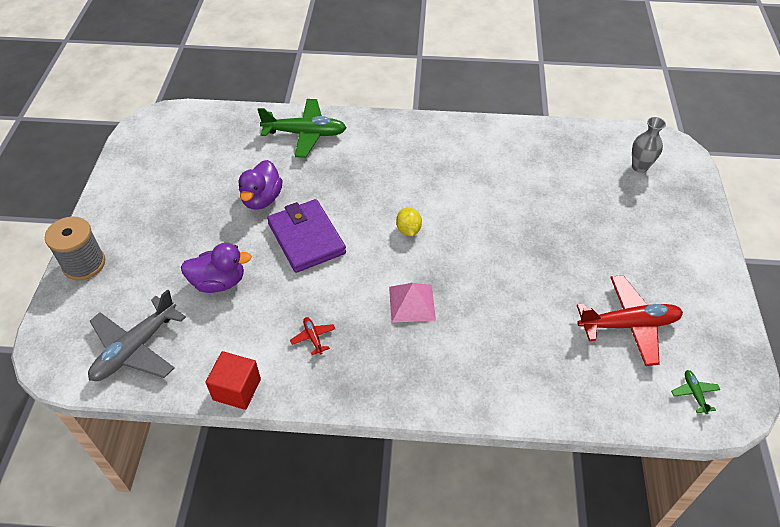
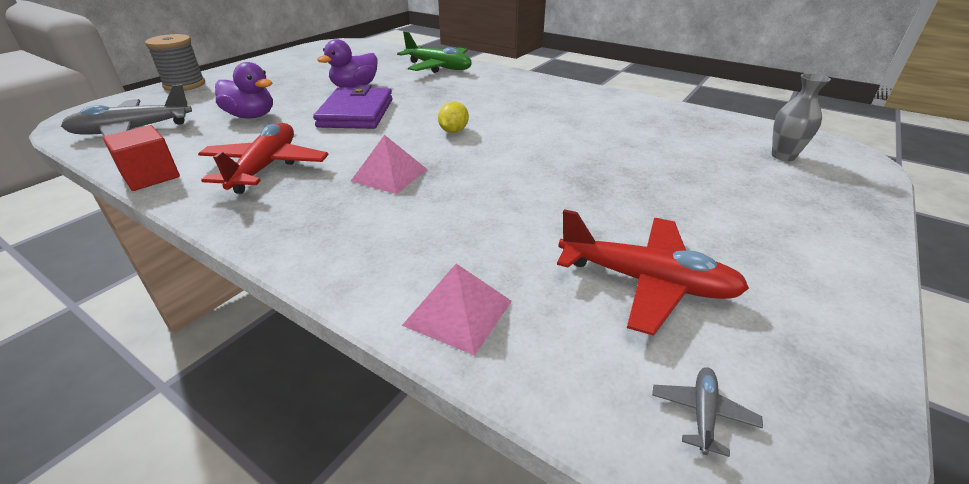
camera: 30 degrees right, 15 degrees down
red plane [290,317,335,355] -> red plane [198,123,328,194], size x2.33
green plane [671,370,720,414] -> grey plane [652,367,763,457]
none -> pink pyramid [402,264,512,356]

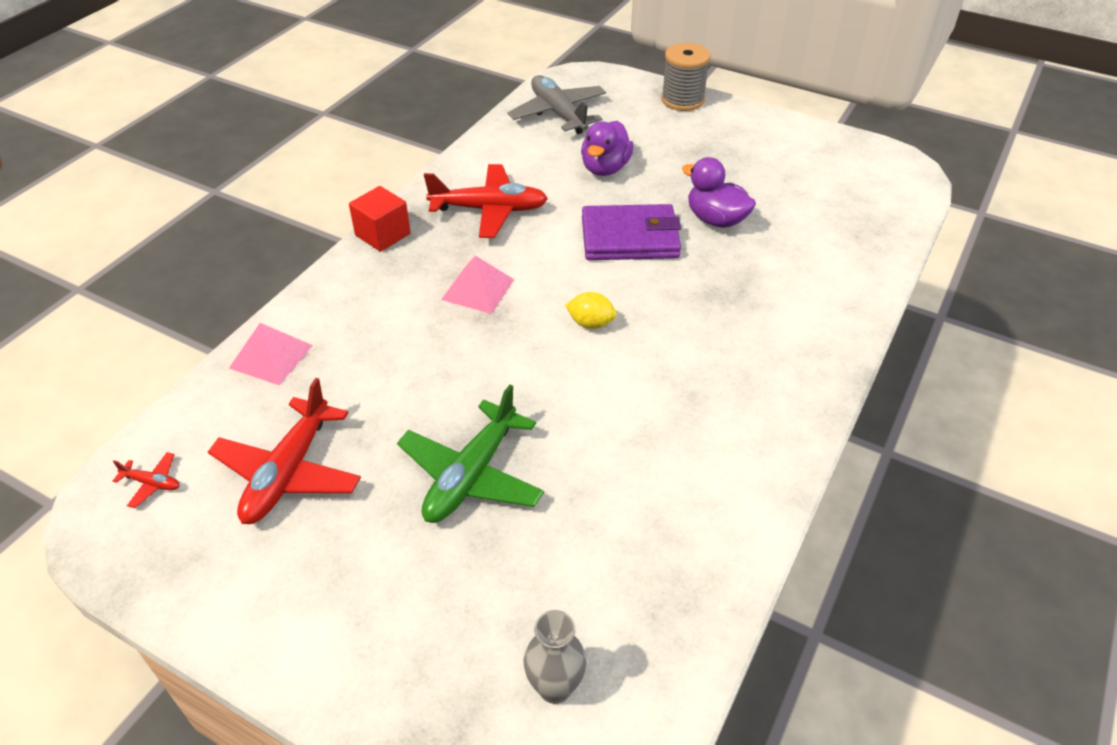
camera: 85 degrees right, 10 degrees up
red cube [103,125,180,191] -> red cube moved to [349,186,411,252]
green plane [397,31,472,73] -> green plane moved to [397,384,544,523]
grey plane [652,367,763,457] -> red plane [113,452,180,508]

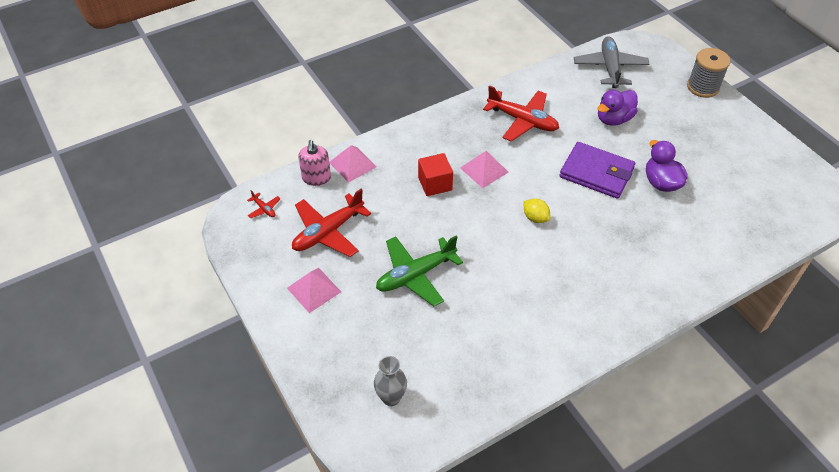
camera: 30 degrees right, 5 degrees up
red cube [349,186,411,252] -> red cube moved to [418,153,453,196]
none -> pink pyramid [287,268,341,313]
none -> pink soap dispenser [298,140,331,186]

